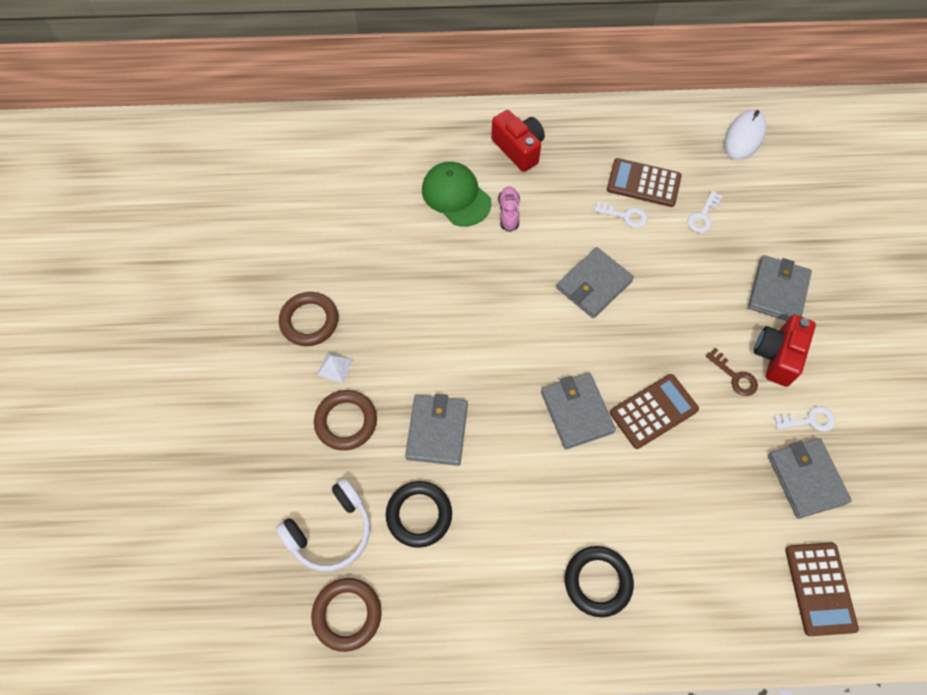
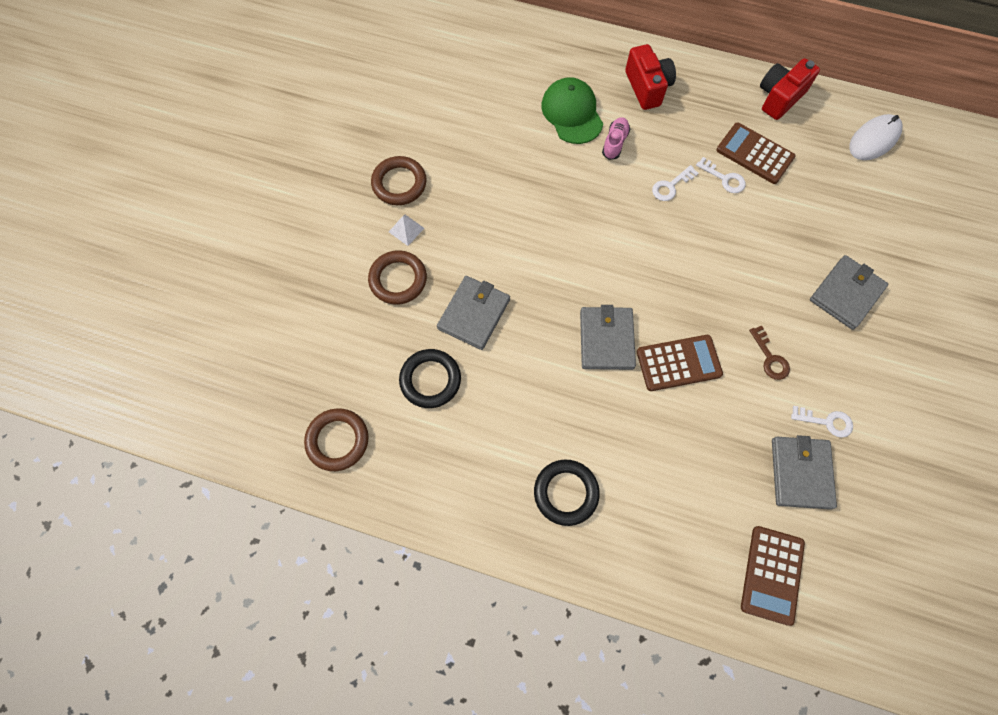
camera: 20 degrees right, 5 degrees up
white headphones [276,478,370,571] -> none
grey wallet [556,247,634,318] -> none
white key [688,191,723,233] -> white key moved to [652,165,699,201]
red camera [754,315,816,387] -> red camera moved to [760,58,820,120]

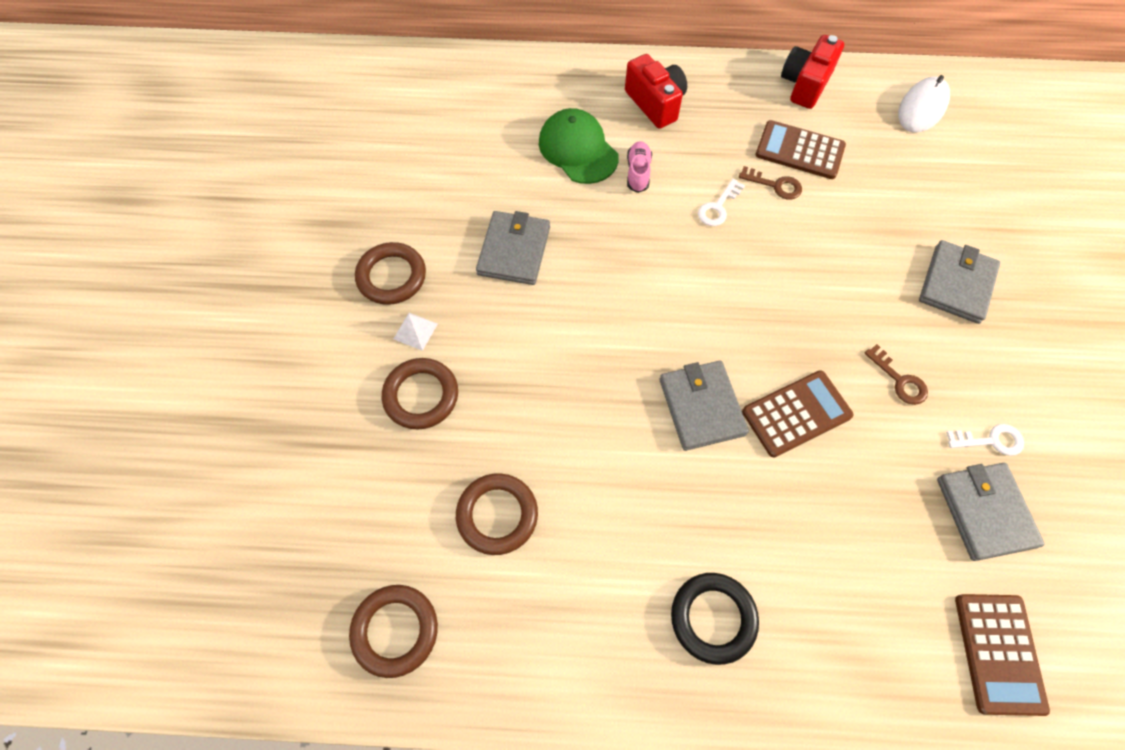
camera: 15 degrees left, 5 degrees down
black ring [399,349,461,408] -> brown ring [456,473,538,555]
grey wallet [437,276,510,350] -> grey wallet moved to [476,211,550,285]
white key [696,157,746,193] -> brown key [739,166,802,200]

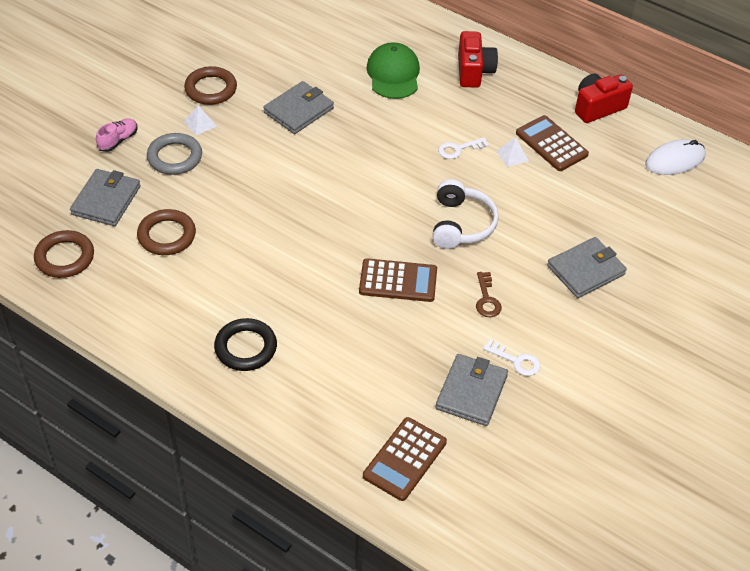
camera: 30 degrees right, 15 degrees down
brown ring [382,358,458,430] -> grey ring [147,133,202,175]
pink shoe [627,141,652,193] -> pink shoe moved to [96,118,137,152]
grey wallet [660,361,749,451] -> grey wallet moved to [70,169,141,226]
brown key [739,166,802,200] -> white pyramid [496,137,529,167]
none -> white headphones [433,179,499,249]

